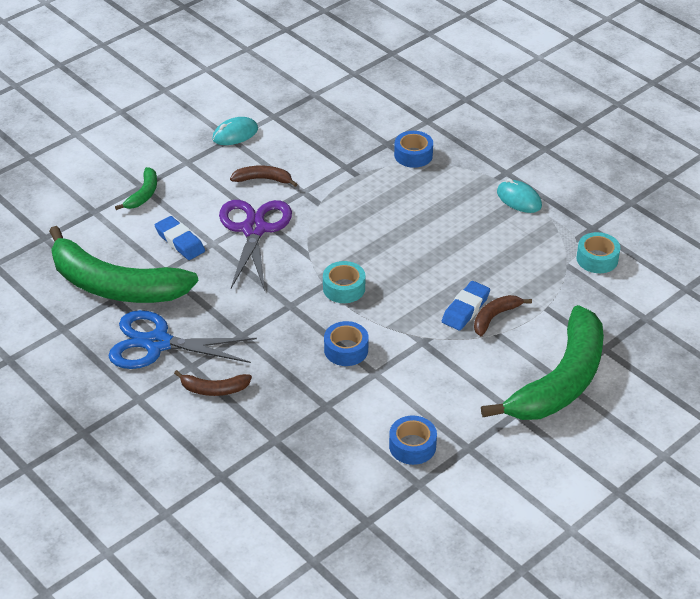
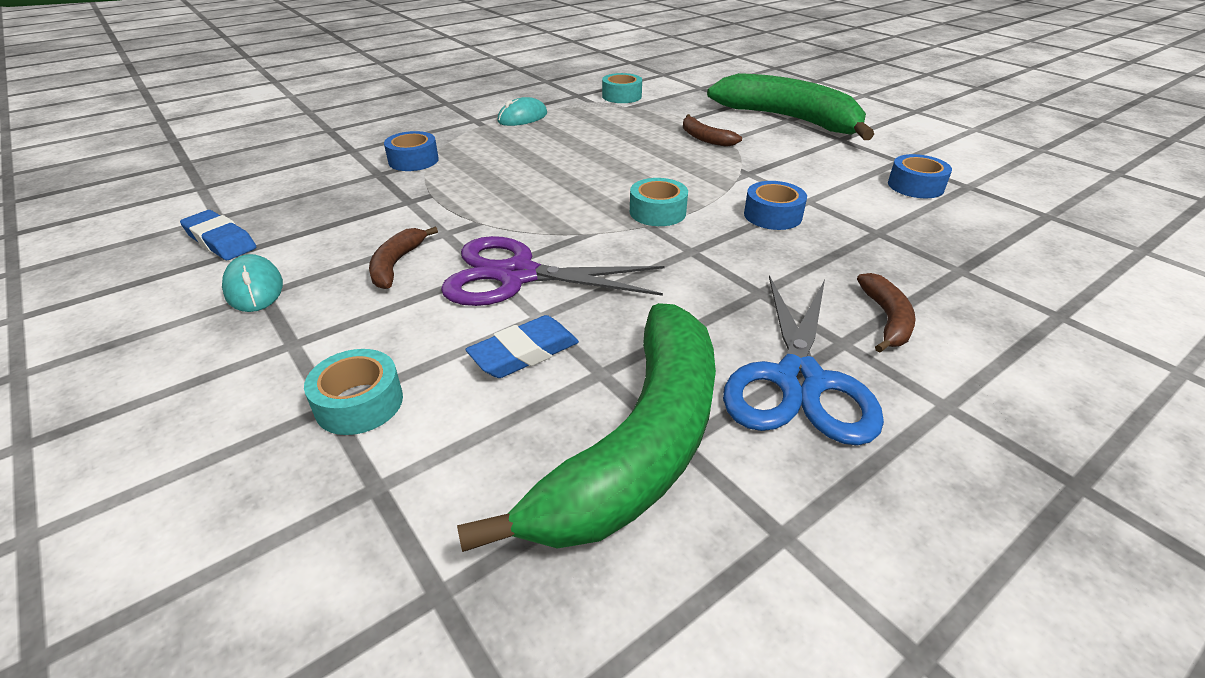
camera: 85 degrees left, 5 degrees down
green banana [115,167,157,210] -> turquoise tape [304,349,403,435]
blue eraser [442,281,490,331] -> blue eraser moved to [180,210,256,260]

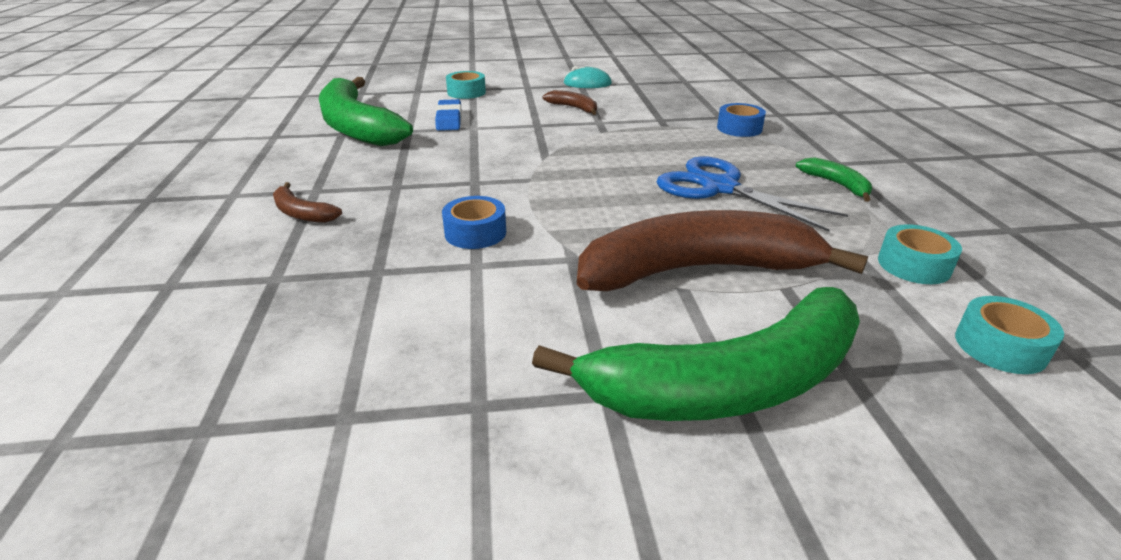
camera: 120 degrees right, 5 degrees down
blue eraser [180,210,256,260] -> none
purple scissors [441,236,665,306] -> none
turquoise mouse [498,97,547,126] -> green banana [796,157,872,202]
turquoise tape [630,178,688,226] -> turquoise tape moved to [955,296,1064,374]
brown banana [683,114,742,147] -> brown banana [577,210,868,291], size x2.37
blue scissors [723,275,884,446] -> blue scissors moved to [657,156,848,232]
blue tape [888,154,952,198] -> none

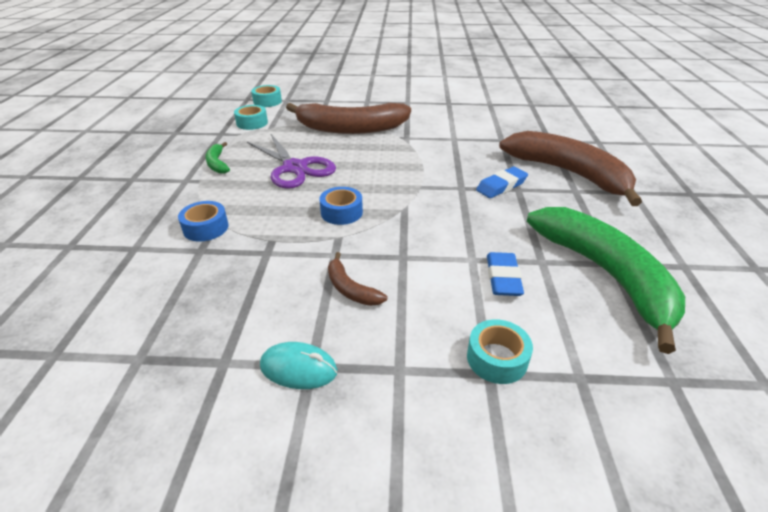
camera: 170 degrees left, 5 degrees up
brown banana [273,182,342,223] -> brown banana [499,131,642,206], size x2.37
blue tape [442,196,506,249] -> blue tape moved to [319,187,363,225]
green banana [532,287,860,421] -> none
blue scissors [657,156,848,232] -> purple scissors [247,134,336,189]
none -> blue eraser [476,167,528,198]

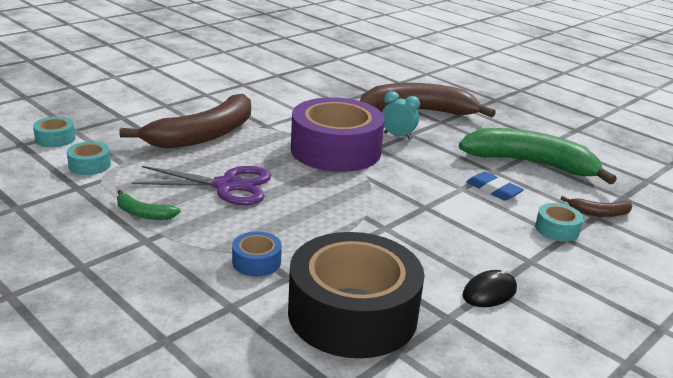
camera: 50 degrees left, 10 degrees down
turquoise mouse [260,342,337,389] -> black mouse [462,268,517,307]
blue tape [319,187,363,225] -> none
brown banana [328,252,387,306] -> brown banana moved to [561,196,632,217]
blue eraser [476,167,528,198] -> turquoise clock [382,91,420,140]
none -> black tape [288,232,425,358]
none -> purple tape [291,97,385,172]

